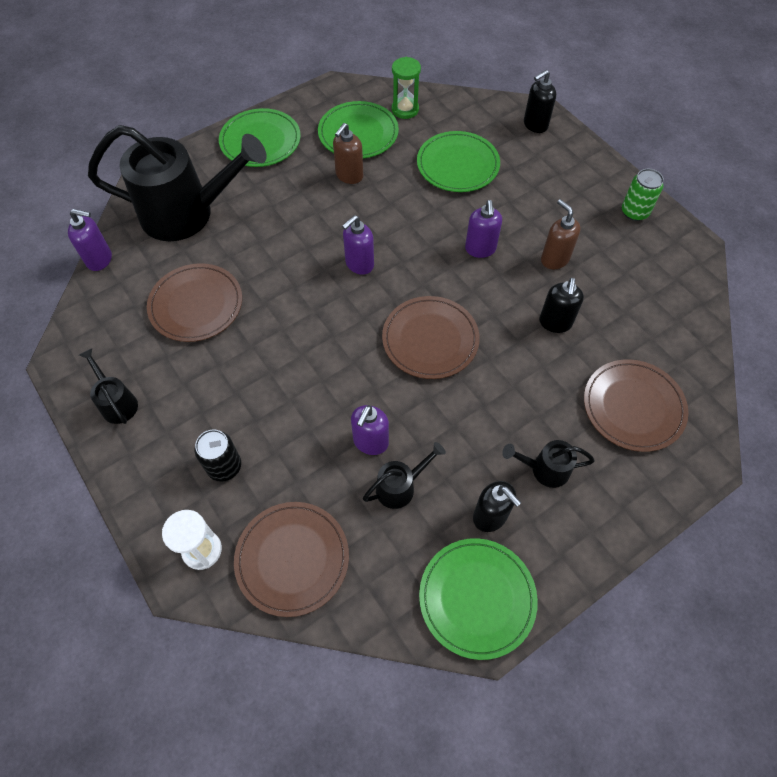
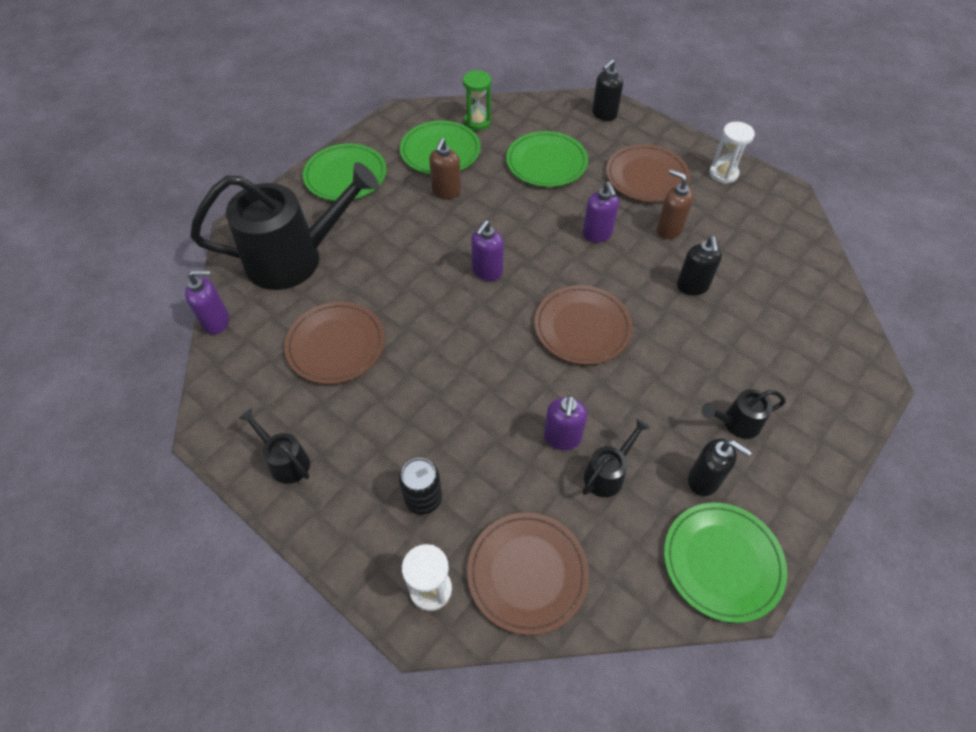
camera: 15 degrees left, 5 degrees down
brown plate [584,359,688,452] -> brown plate moved to [606,144,690,202]
green can [622,169,664,221] -> white hourglass [709,122,755,184]

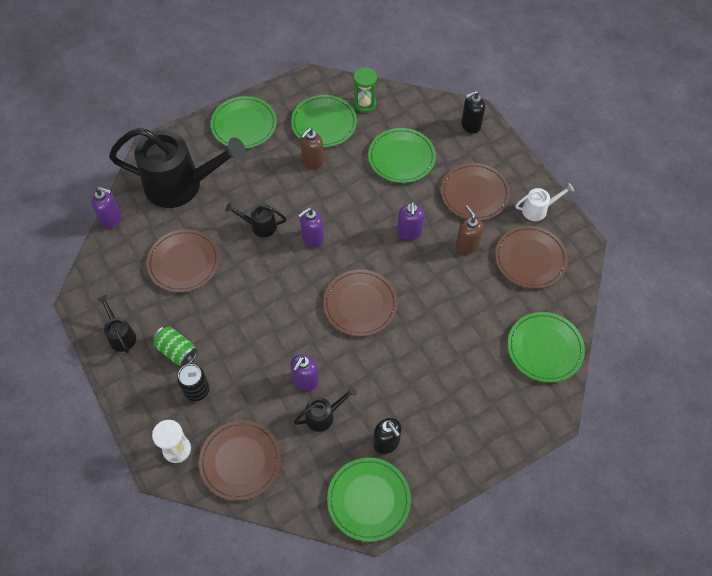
camera: 20 degrees right, 5 degrees up
black soap dispenser [677,236,722,295] -> none
black watering can [701,389,786,439] -> black watering can moved to [225,203,286,237]
white hourglass [709,122,755,184] -> white watering can [515,183,574,221]
none -> green can [152,326,198,367]
none -> brown plate [495,226,568,289]
none -> green plate [508,312,585,383]

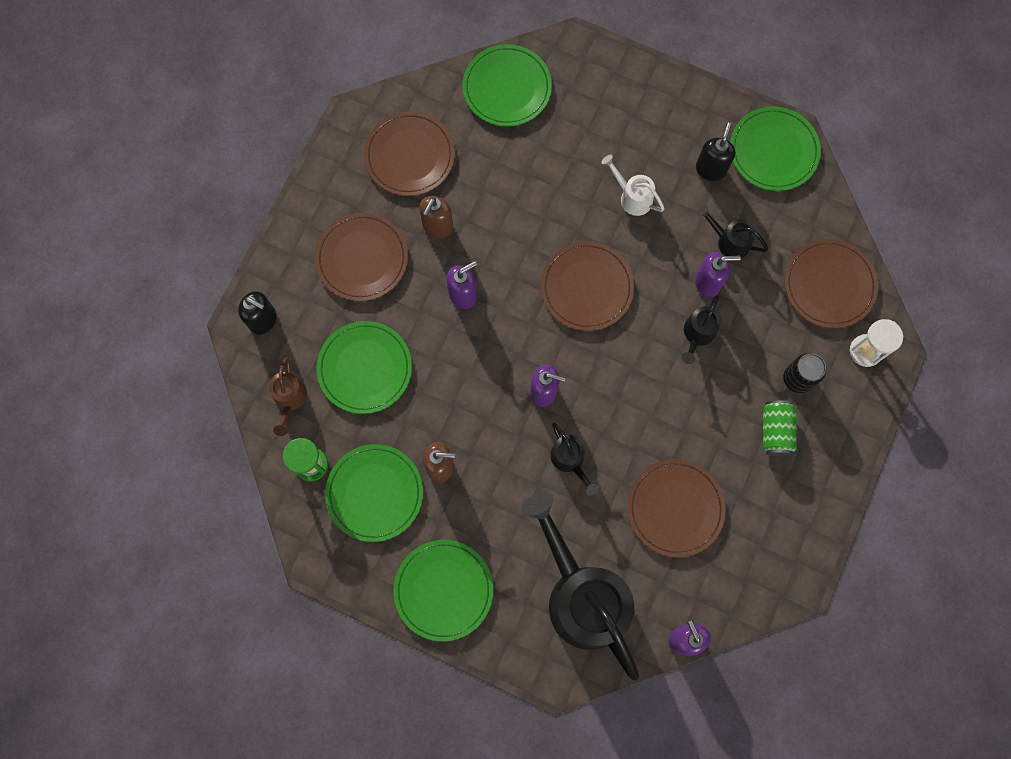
camera: 125 degrees left, 15 degrees up
black watering can [97,295,136,353] -> black watering can moved to [682,295,721,364]
white watering can [515,183,574,221] -> white watering can moved to [601,155,665,216]
none -> brown watering can [269,357,307,436]

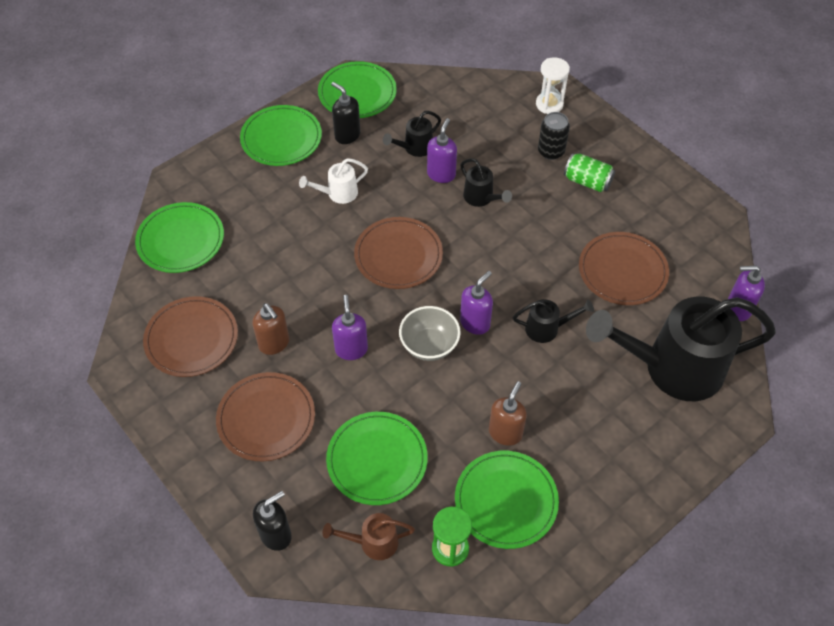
camera: 65 degrees left, 20 degrees down
brown watering can [269,357,307,436] -> brown watering can turned 150 degrees clockwise [323,513,415,560]
green plate [393,540,493,641] -> green plate moved to [240,105,322,166]
brown plate [784,239,878,328] -> none
none -> grey bowl [399,306,461,361]

